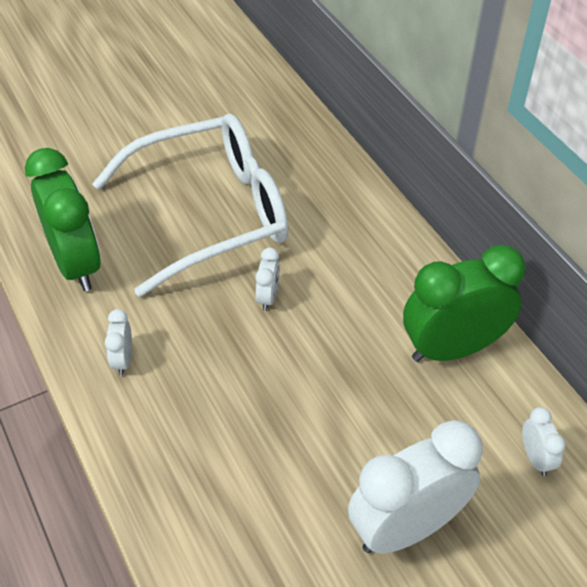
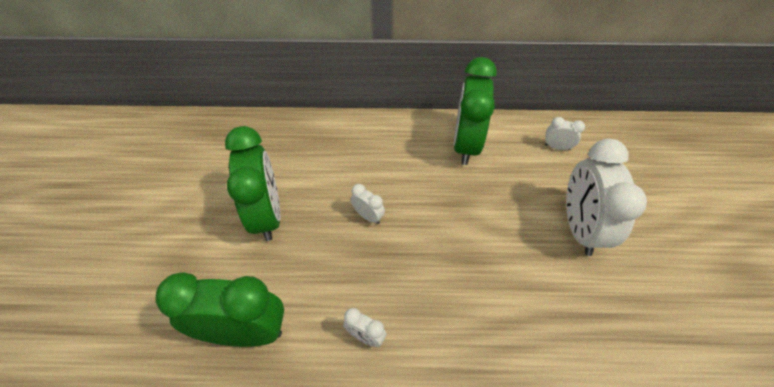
camera: 60 degrees left, 5 degrees up
white glasses [92,114,289,297] -> green clock [225,126,281,241]

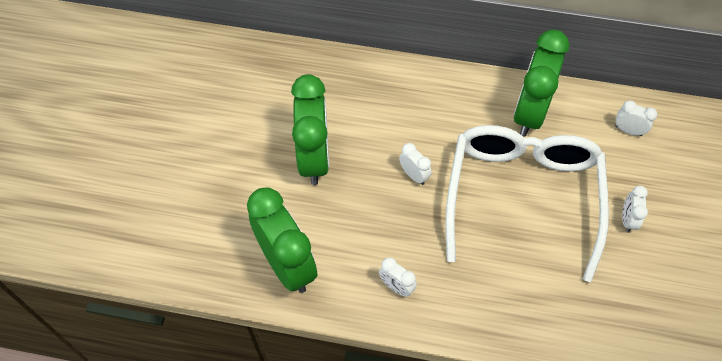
camera: 10 degrees right, 5 degrees up
green clock [155,273,284,347] -> green clock turned 45 degrees clockwise [247,188,317,293]
white clock [566,139,647,256] -> white clock [622,186,648,233], size x0.44
none -> white glasses [445,125,609,282]

